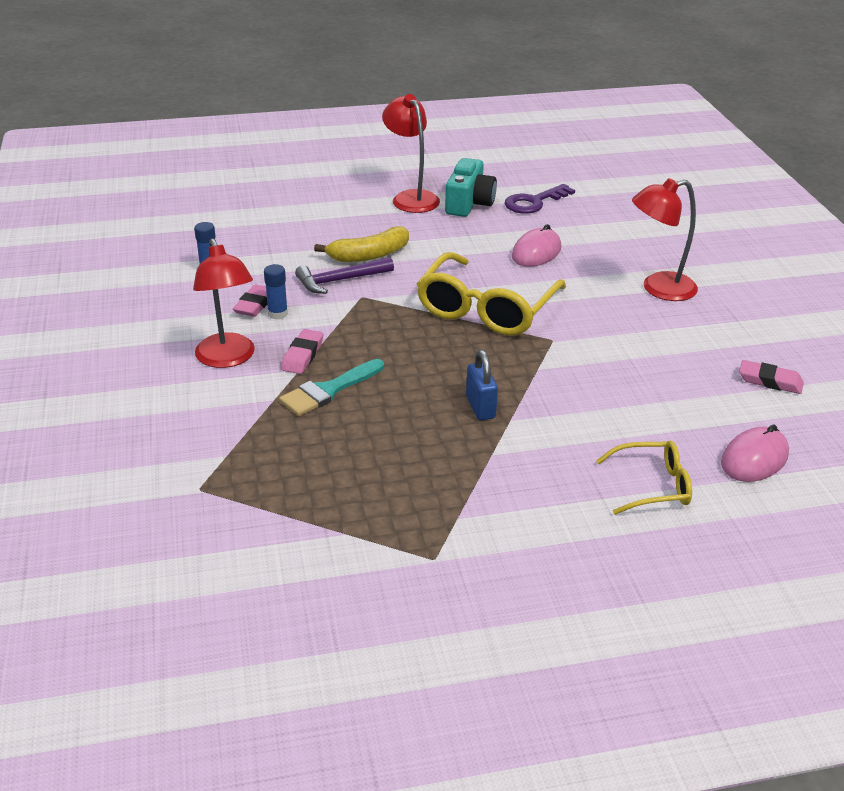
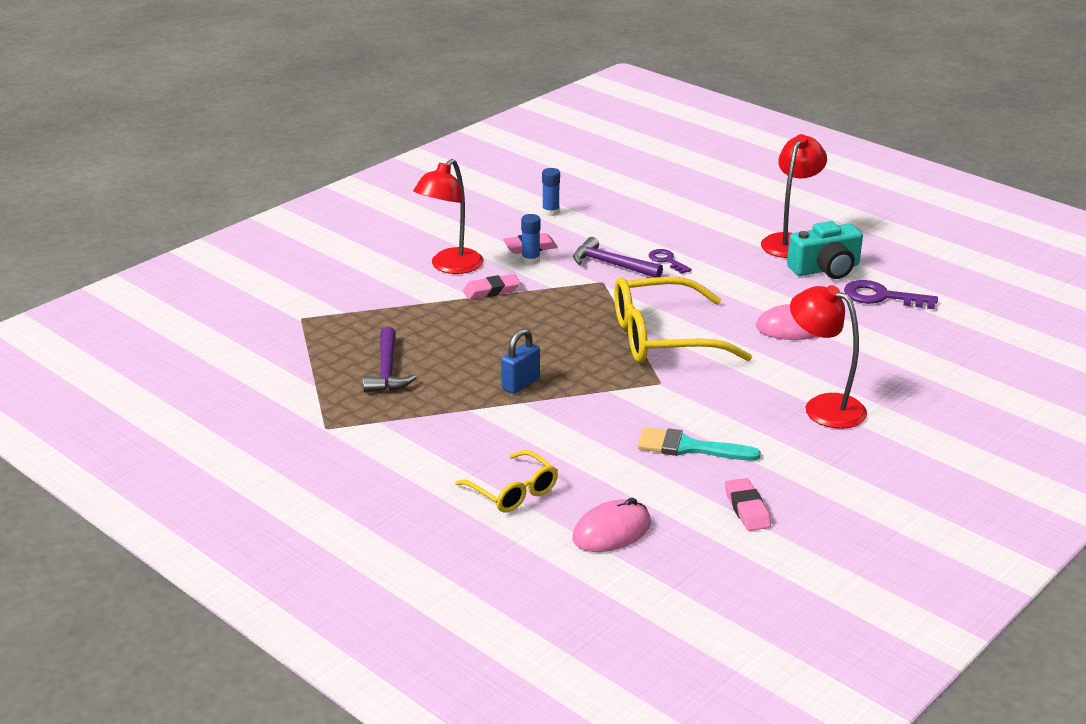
camera: 55 degrees right, 5 degrees down
turquoise brush [279,359,384,416] -> turquoise brush moved to [637,427,761,461]
yellow banana [314,227,409,262] -> purple key [649,249,692,274]
pink mouse [721,424,789,482] -> pink mouse turned 45 degrees counterclockwise [572,498,651,552]
none -> purple hammer [363,327,417,392]

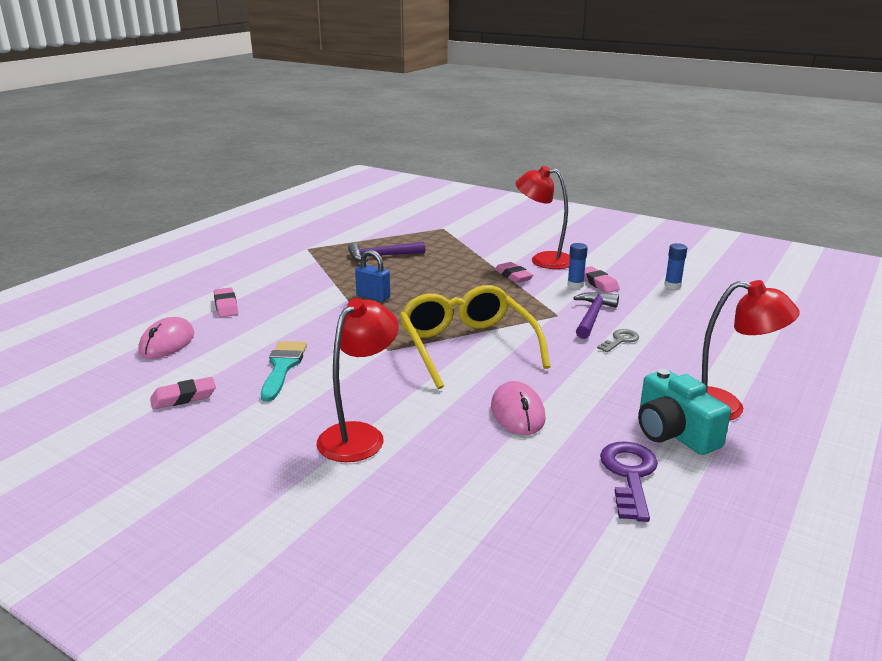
camera: 80 degrees right, 5 degrees down
yellow glasses [455,450,558,513] -> pink eraser [214,287,238,317]
pink mouse [572,498,651,552] -> pink mouse turned 60 degrees clockwise [138,317,194,359]
purple key [649,249,692,274] -> grey key [597,329,639,353]

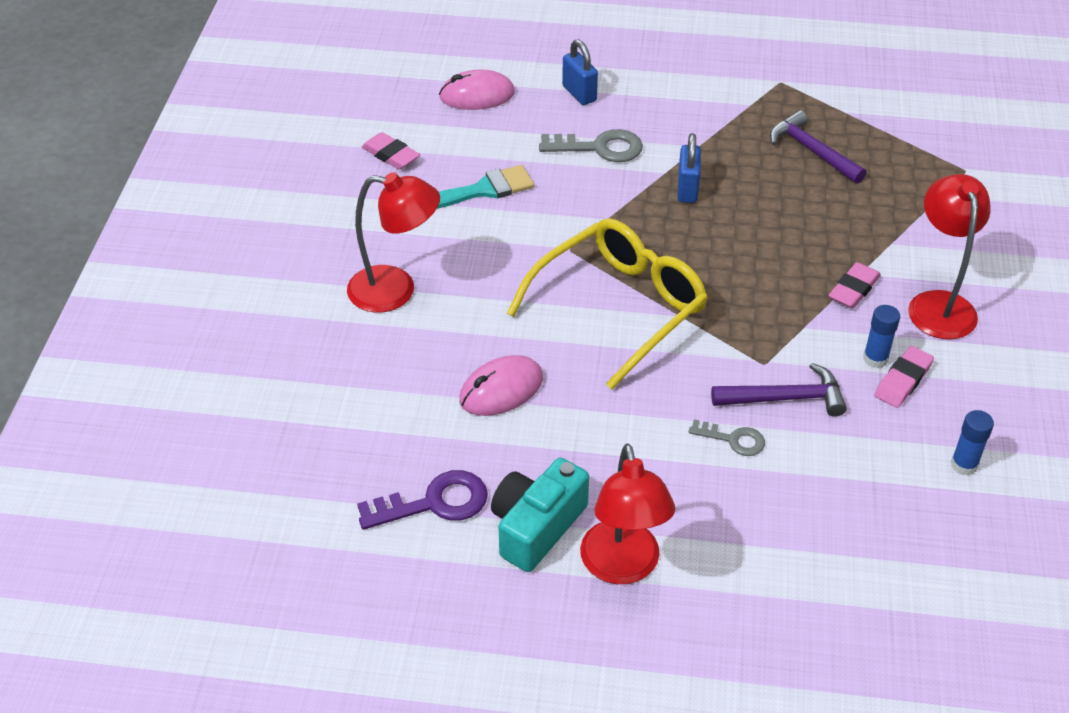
camera: 65 degrees right, 20 degrees up
pink eraser [214,287,238,317] -> blue padlock [562,39,598,105]
none -> grey key [539,129,643,162]

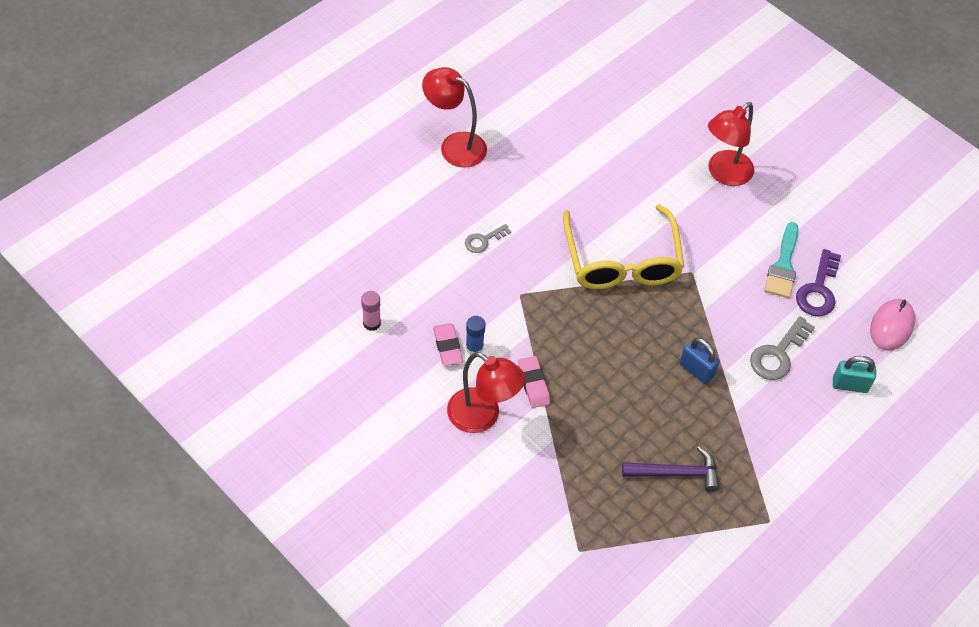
camera: 125 degrees right, 10 degrees up
purple key [357,470,488,530] -> purple key moved to [796,249,841,317]
pink eraser [362,132,420,170] -> none
pink mouse [459,355,543,416] -> none
turquoise camera [491,458,589,572] -> none
blue padlock [562,39,598,105] -> turquoise padlock [833,356,876,393]
purple hammer [711,363,847,417] -> none
blue glue stick [951,410,994,475] -> pink glue stick [361,291,381,331]

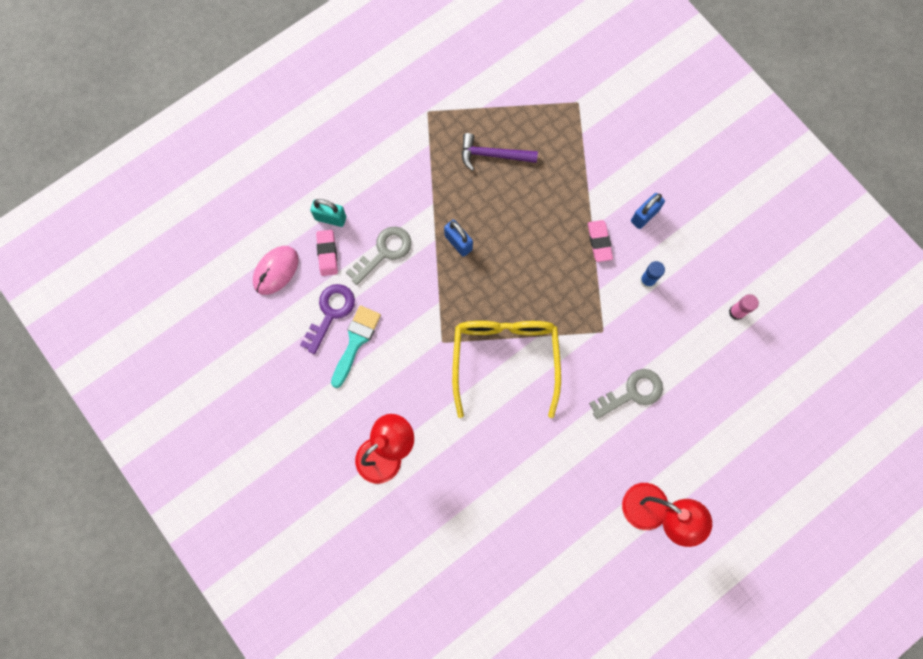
camera: 170 degrees left, 20 degrees up
pink eraser [433,323,463,366] -> pink eraser moved to [316,230,338,276]
red lamp [447,352,525,433] -> blue padlock [631,193,665,229]
grey key [465,224,511,253] -> grey key [589,369,663,419], size x1.64

